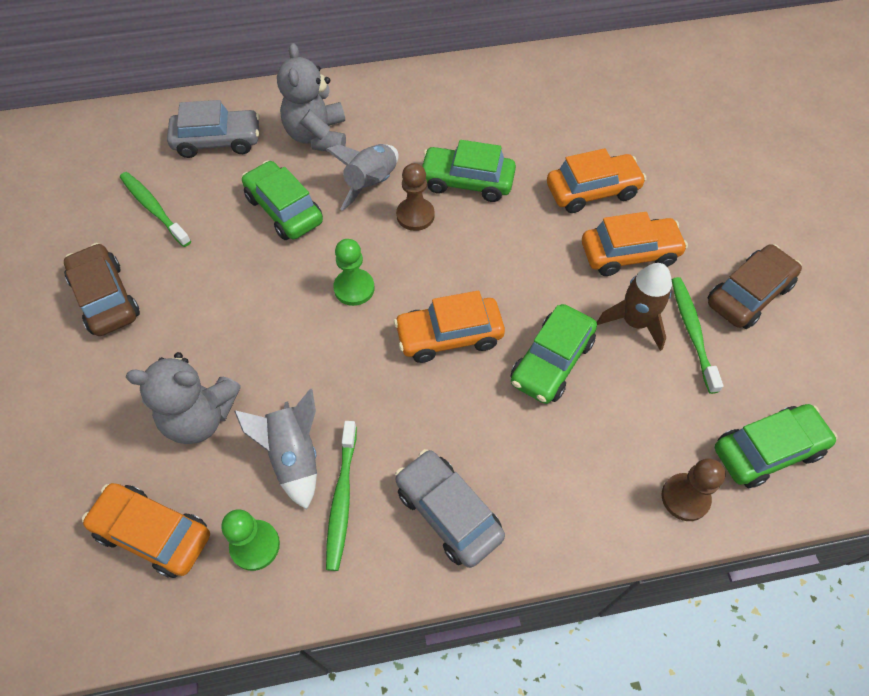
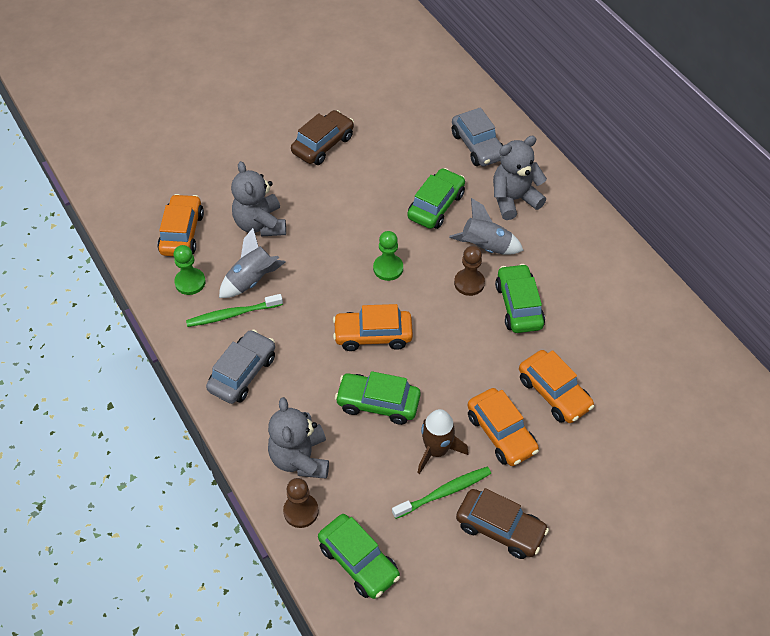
camera: 70 degrees right, 5 degrees down
green toothbrush [120,172,191,247] -> none
orange car [394,291,505,363] -> orange car turned 60 degrees counterclockwise [333,304,413,351]
none -> grey teddy bear [268,397,329,479]

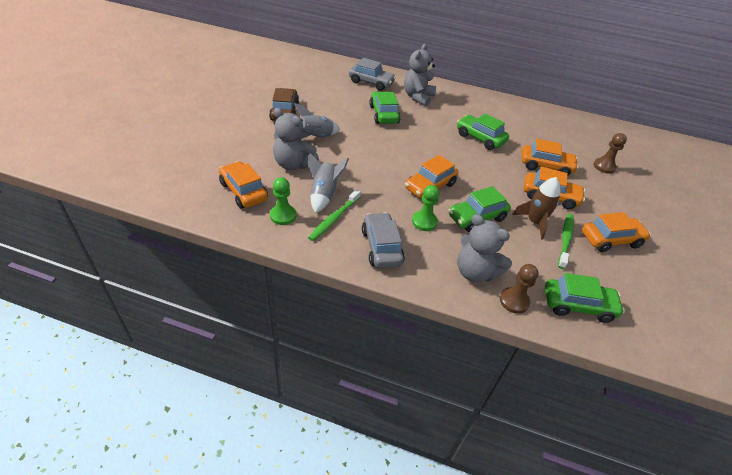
camera: 45 degrees left, 10 degrees down
green pawn [373,231,403,281] -> green pawn moved to [412,185,439,231]
grey rocket [449,198,524,254] -> grey rocket moved to [294,103,340,140]
brown pawn [454,246,485,296] -> brown pawn moved to [593,133,627,174]
brown car [456,488,549,559] -> orange car [582,212,651,252]

